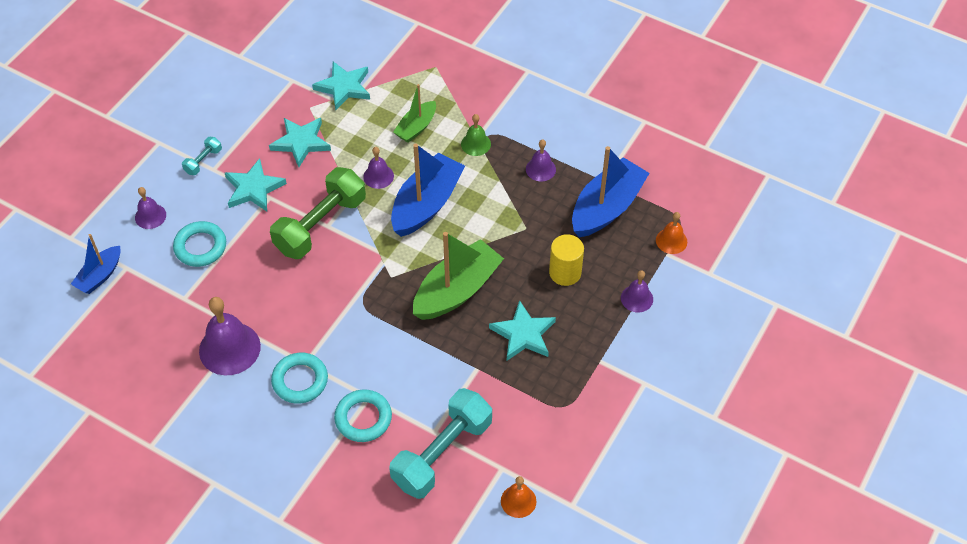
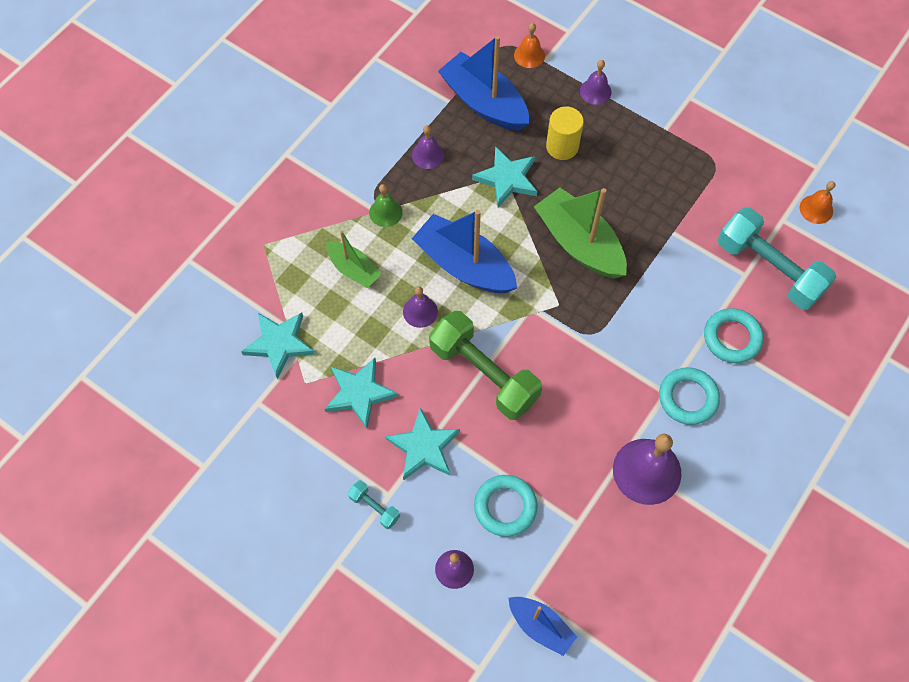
camera: 85 degrees left, 10 degrees up
turquoise star [489,300,556,361] -> turquoise star moved to [472,146,537,207]

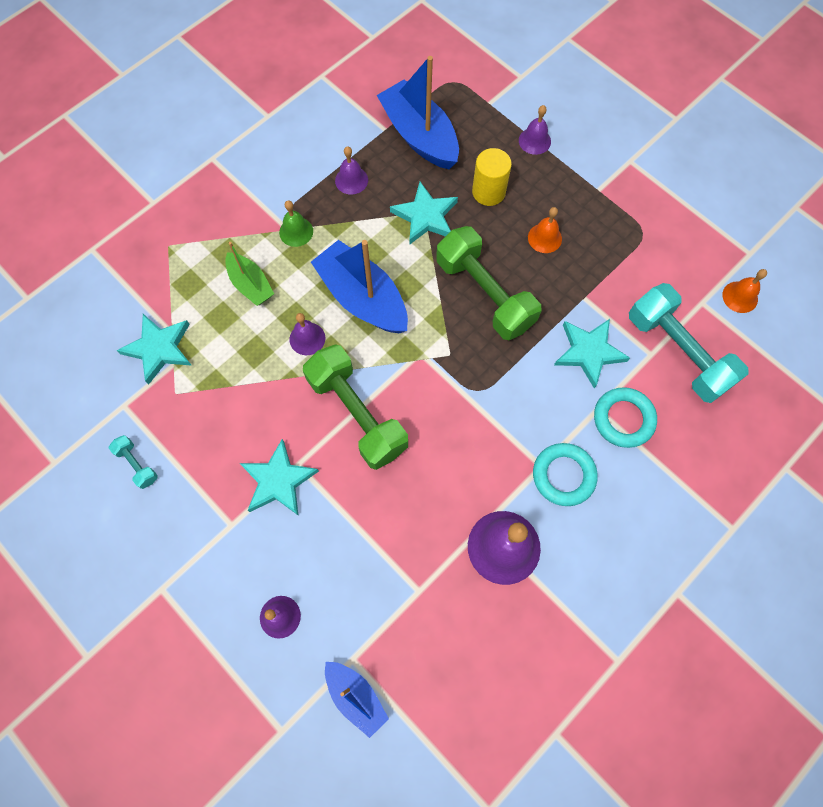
camera: 10 degrees right, 5 degrees up
turquoise star [325,358,398,428] -> turquoise star moved to [554,319,630,388]
turquoise dumbbell [348,480,400,529] -> turquoise dumbbell moved to [109,435,158,489]
turquoise ring [474,475,538,537] -> none
orange bell [514,23,545,68] -> orange bell moved to [528,207,562,253]
green boat [534,187,627,279] -> green dumbbell [436,226,542,340]

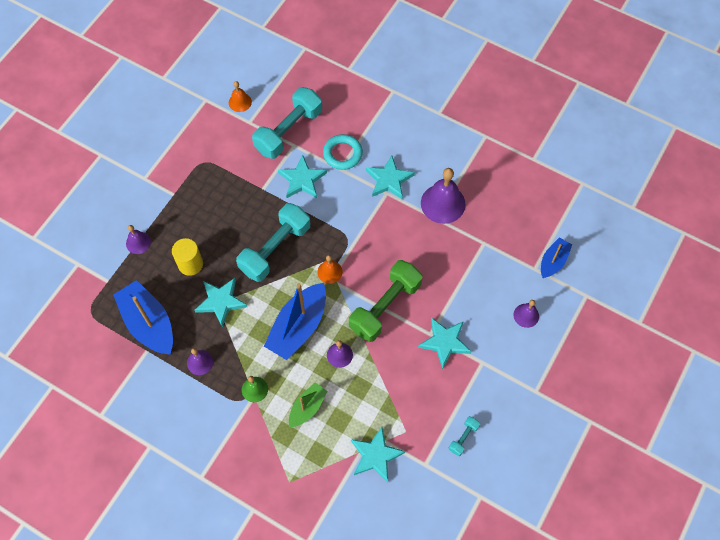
camera: 105 degrees left, 5 degrees down
blue boat [377,56,459,169] -> blue boat turned 105 degrees clockwise [113,280,173,354]
green dumbbell [436,226,542,340] -> turquoise dumbbell [236,203,311,282]
orange bell [528,207,562,253] -> orange bell moved to [317,255,343,284]
turquoise ring [533,443,598,506] -> turquoise star [366,155,415,200]

